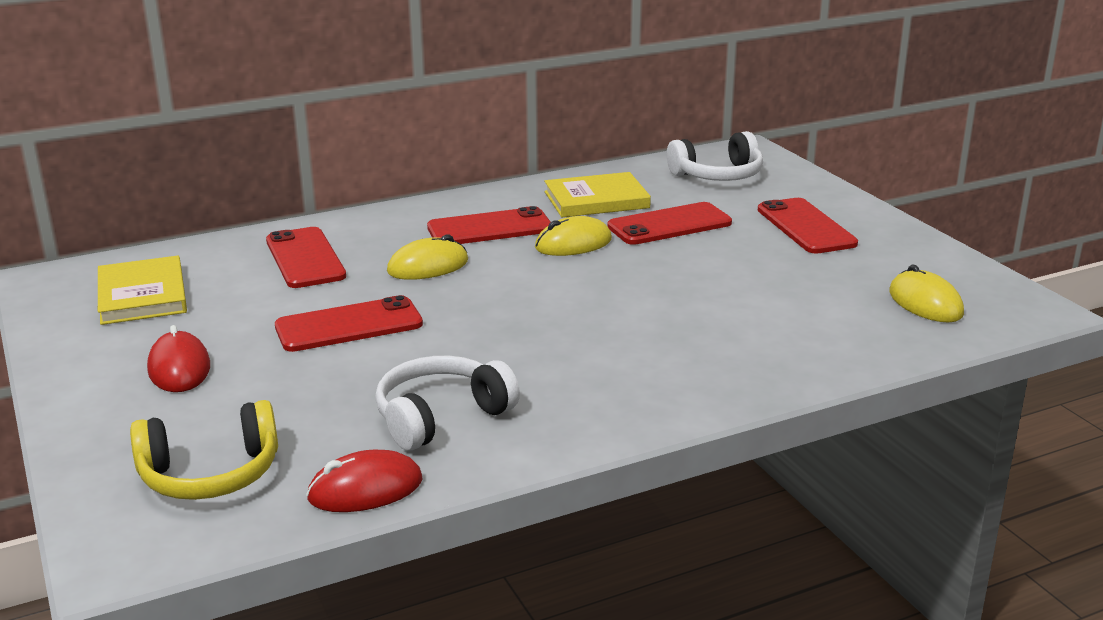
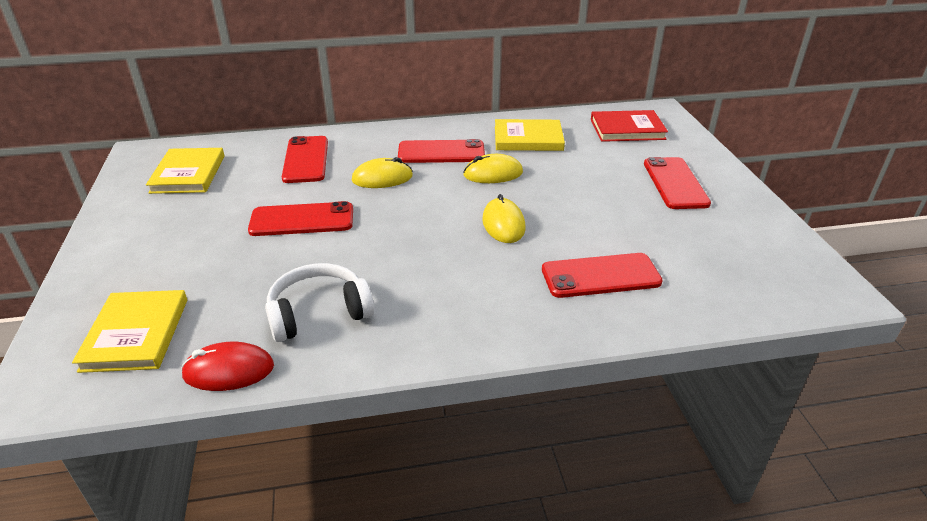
camera: 15 degrees right, 10 degrees up
yellow headphones [130,400,278,500] -> yellow book [72,290,187,373]
red mouse [147,325,210,392] -> none
red phone [607,202,732,245] -> red phone moved to [542,253,663,298]
white headphones [667,131,763,181] -> red book [591,110,668,142]
yellow mouse [889,265,964,323] -> yellow mouse moved to [482,194,525,243]

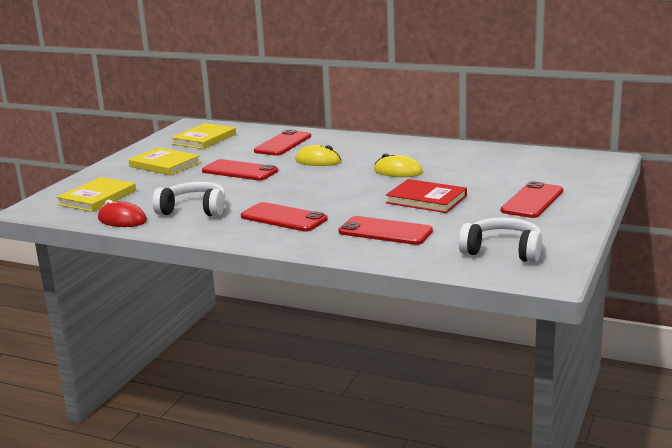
camera: 35 degrees right, 15 degrees down
red phone [398,139,485,163] -> red phone moved to [241,202,328,232]
yellow mouse [482,194,525,243] -> none
yellow book [495,119,565,151] -> yellow book moved to [129,147,201,175]
red book [591,110,668,142] -> red book moved to [386,179,467,213]
none -> white headphones [458,218,542,263]

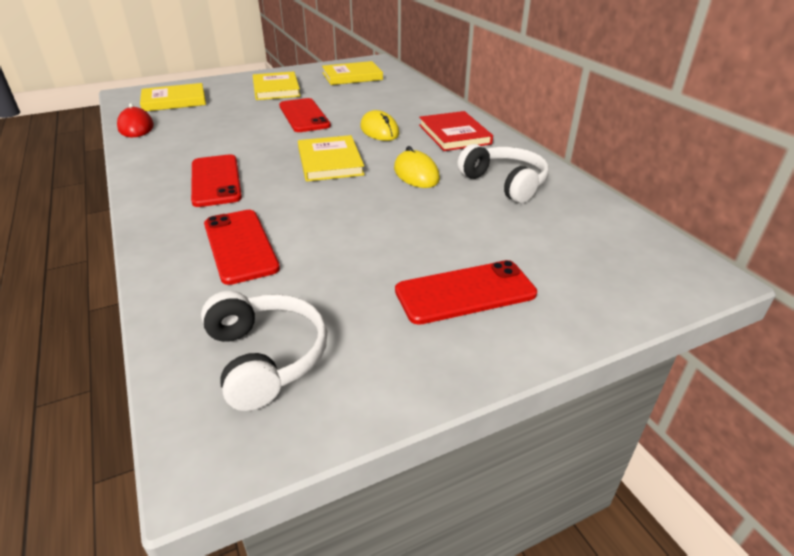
camera: 40 degrees right, 15 degrees up
white headphones [153,182,225,216] -> white headphones moved to [457,144,549,203]
red phone [254,130,311,156] -> none
red book [386,179,467,213] -> red book moved to [419,111,493,151]
none -> yellow book [298,135,365,182]

